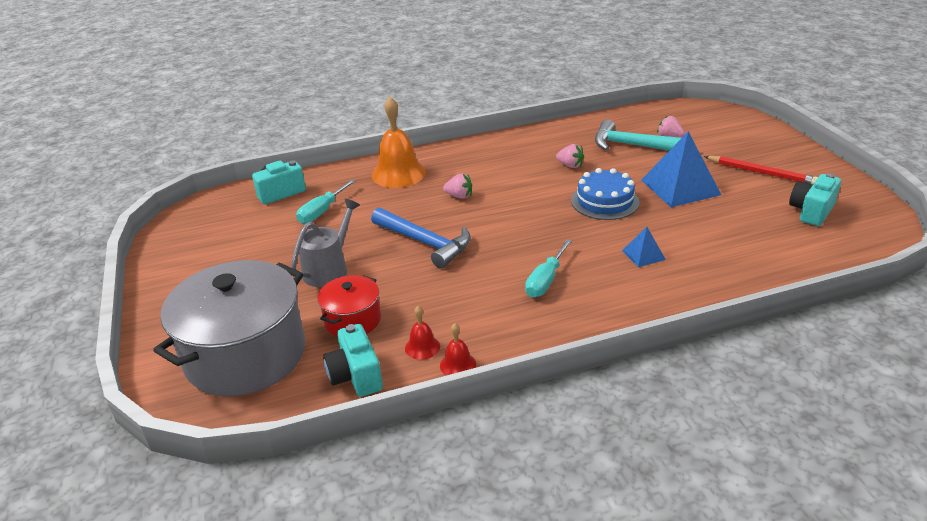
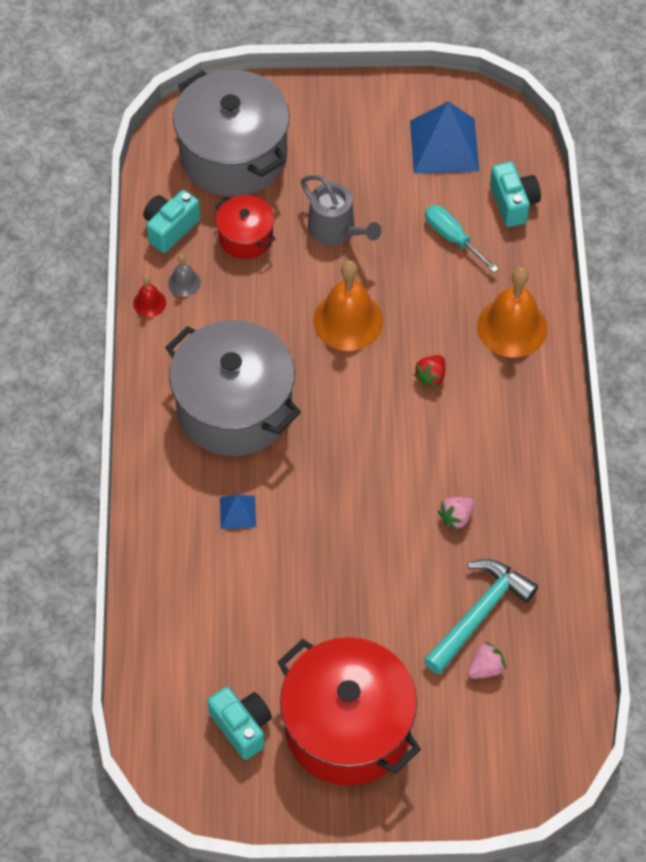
camera: 105 degrees right, 25 degrees up
turquoise camera [323,324,383,397] -> turquoise camera turned 45 degrees counterclockwise [143,190,201,253]
blue hammer [371,208,471,269] -> orange bell [313,260,383,351]
red bell [405,306,440,360] -> grey bell [168,254,201,296]
pink strawberry [443,173,472,199] -> red strawberry [414,355,446,388]
turquoise screwdriver [525,239,572,297] -> grey pot [165,320,301,456]
blue cake [571,168,640,220] -> none
blue pyramid [641,131,721,207] -> blue pyramid moved to [410,101,479,173]
red pencil [704,156,818,184] -> red pot [277,637,421,786]

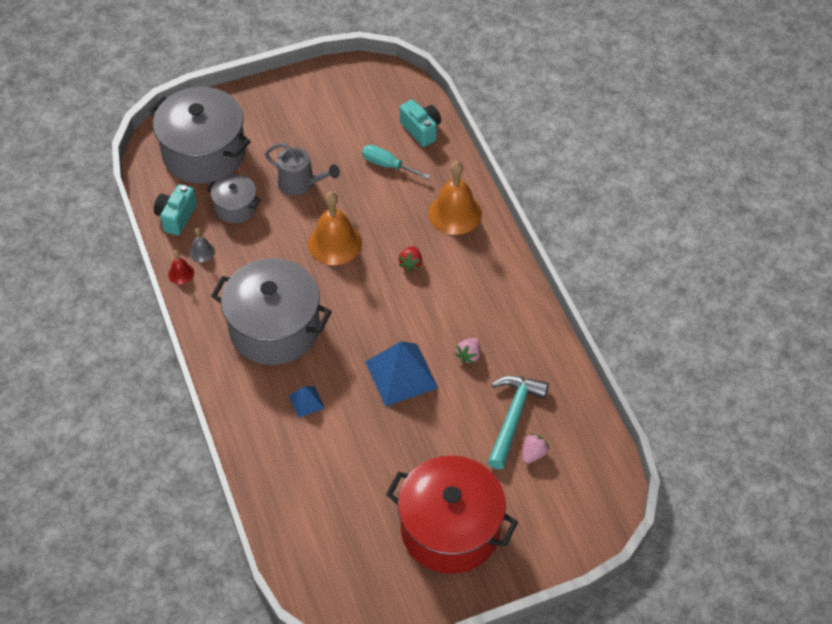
camera: 20 degrees left, 5 degrees down
turquoise camera [207,687,272,760] -> none
red pot [215,195,276,259] -> grey pot [207,174,261,223]
blue pyramid [410,101,479,173] -> blue pyramid moved to [365,341,438,406]

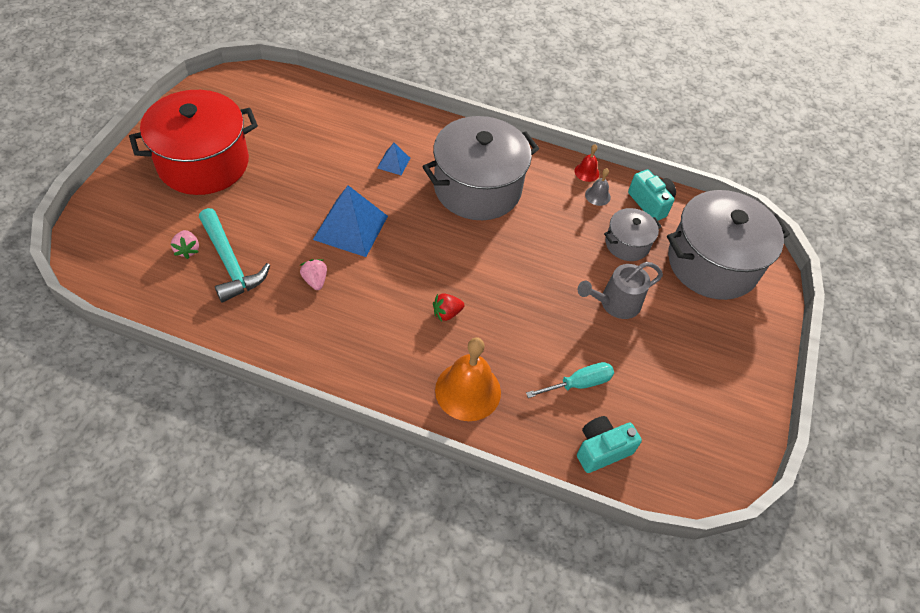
camera: 125 degrees right, 0 degrees up
orange bell [308,191,362,265] -> none
red strawberry [398,246,422,272] -> red strawberry turned 75 degrees counterclockwise [433,293,464,321]
turquoise camera [400,100,441,147] -> turquoise camera turned 150 degrees clockwise [577,416,642,473]

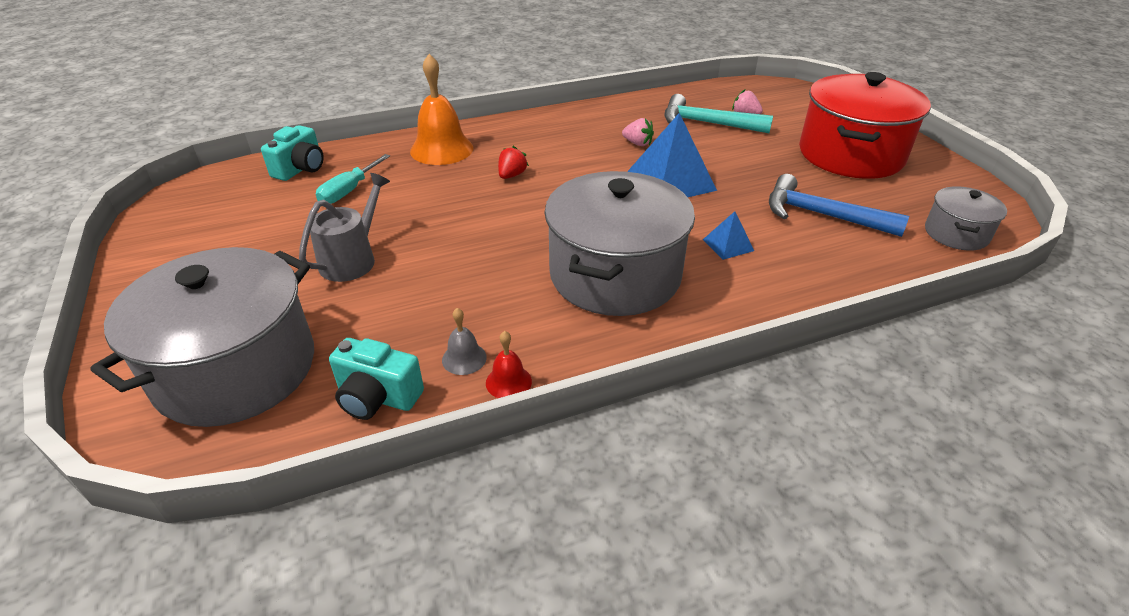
camera: 145 degrees right, 15 degrees down
grey pot [604,208,662,261] -> grey pot moved to [925,186,1007,251]
none -> blue hammer [769,174,909,237]

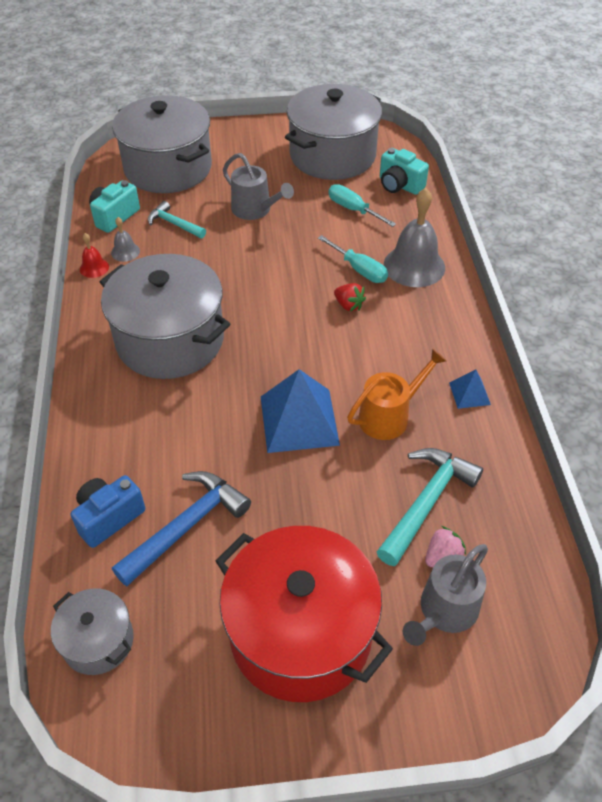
camera: 105 degrees right, 10 degrees up
orange bell [410,54,473,165] -> grey bell [384,188,445,287]
pink strawberry [622,118,654,146] -> orange watering can [347,349,447,440]
blue pyramid [703,211,754,260] -> blue pyramid moved to [449,370,491,409]
none -> blue camera [71,475,145,548]
none -> turquoise hammer [148,201,206,238]
none -> grey pot [285,84,382,180]
none -> turquoise screwdriver [318,235,388,283]
none -> grey watering can [403,544,488,646]

